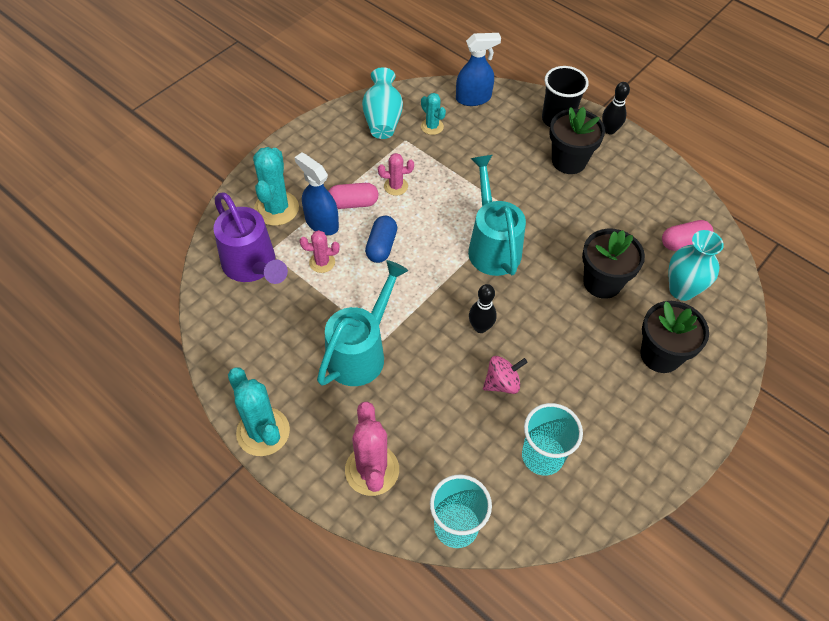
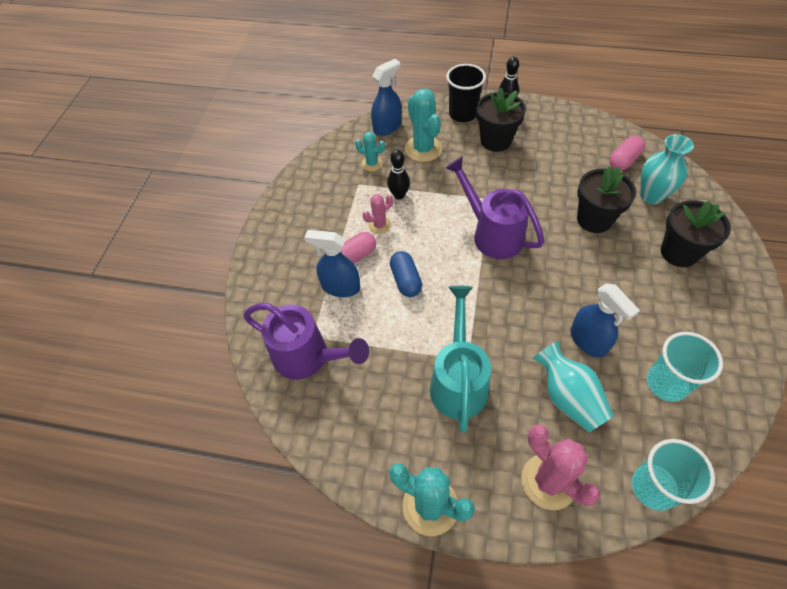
camera: 25 degrees left, 0 degrees up
turquoise cactus [253,147,299,226] -> turquoise cactus moved to [405,89,442,162]
pink cactus [300,230,340,273] -> none
turquoise vase [362,67,403,139] -> turquoise vase moved to [533,341,614,432]
turquoise watering can [468,155,526,276] -> purple watering can [445,156,544,259]
black bowling pin [469,284,497,333] -> black bowling pin moved to [387,150,410,200]
pink spinning top [483,356,528,394] -> blue spray bottle [570,283,640,358]

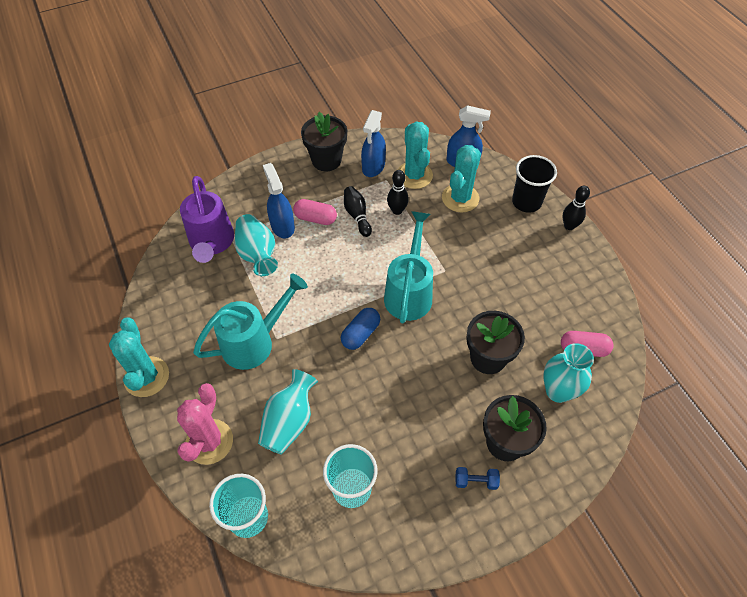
camera: 50 degrees right, 0 degrees up
turquoise cactus [355,132,385,171] -> turquoise cactus [398,122,433,189], size x1.79
pink cactus [363,194,393,234] -> black bowling pin [344,186,372,237]
blue capsule [390,251,422,297] -> blue capsule moved to [341,308,380,350]
purple watering can [445,156,544,259] -> turquoise watering can [384,211,433,323]
black flower pot [476,87,526,152] -> black flower pot moved to [301,112,347,171]
blue spray bottle [570,283,640,358] -> blue spray bottle moved to [361,110,386,177]
none -> turquoise vase [235,214,278,276]
none -> blue dumbbell [455,467,500,490]

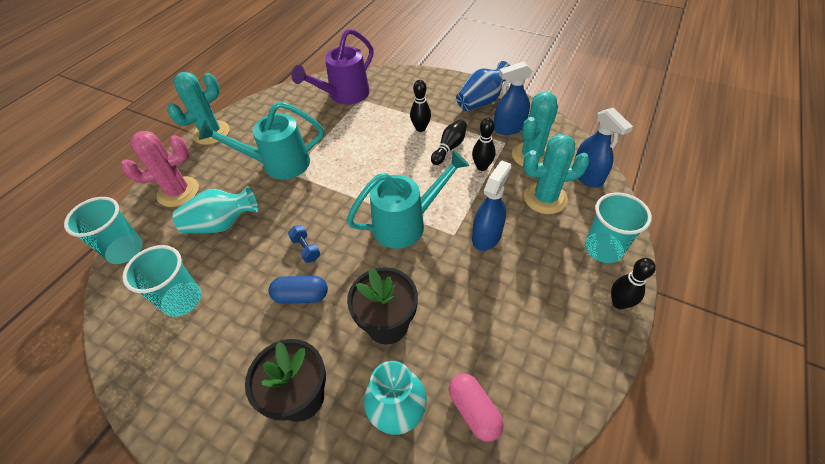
camera: 55 degrees right, 5 degrees down
turquoise watering can [193,273,308,370] -> turquoise watering can turned 150 degrees clockwise [199,102,324,180]
turquoise vase [235,214,278,276] -> none
blue spray bottle [263,163,295,239] -> blue spray bottle moved to [472,160,512,251]
pink capsule [293,199,337,225] -> black bowling pin [410,80,431,132]
black flower pot [301,112,347,171] -> blue vase [456,61,510,111]
blue capsule [341,308,380,350] -> blue capsule moved to [269,276,328,304]
blue dumbbell [455,467,500,490] -> blue dumbbell moved to [288,225,321,263]
black cup [512,155,557,213] -> turquoise cup [585,192,652,263]

